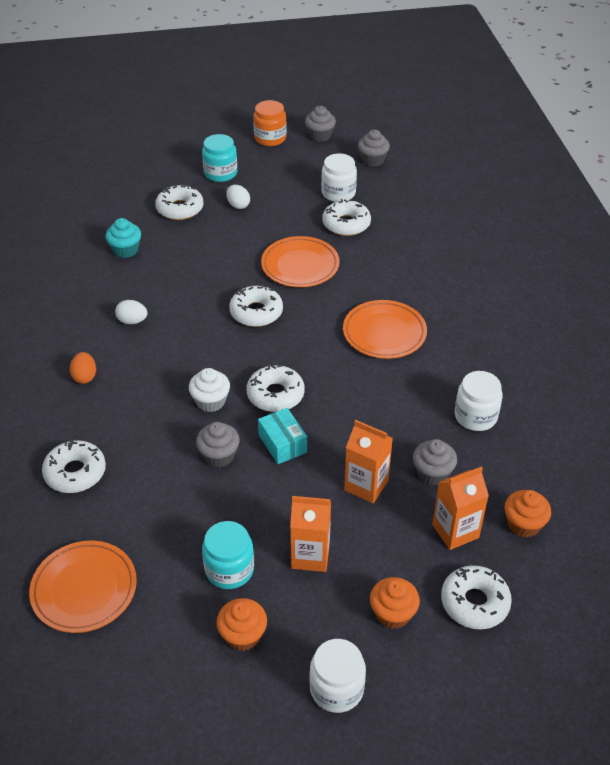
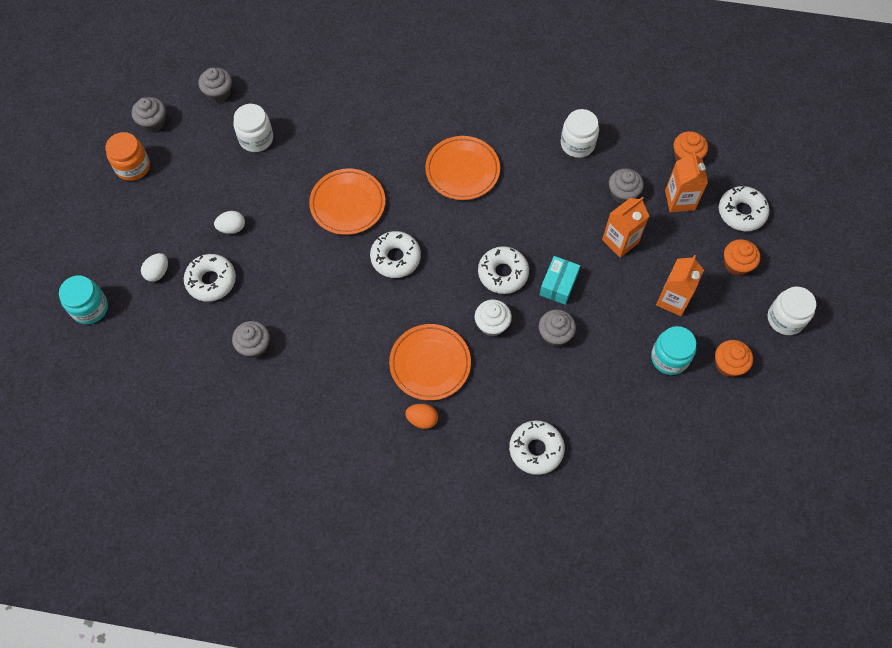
camera: 70 degrees left, 20 degrees up
orange plate [29,541,137,633] -> orange plate moved to [389,324,471,401]
turquoise cupcake [106,218,141,258] -> grey cupcake [232,321,270,358]
white egg [115,300,147,324] -> white egg moved to [141,253,168,282]
turquoise jar [202,134,237,182] -> turquoise jar moved to [59,276,108,324]
turquoise box [258,408,307,464] -> turquoise box turned 60 degrees counterclockwise [540,256,580,305]
white donut [322,199,371,236] -> none

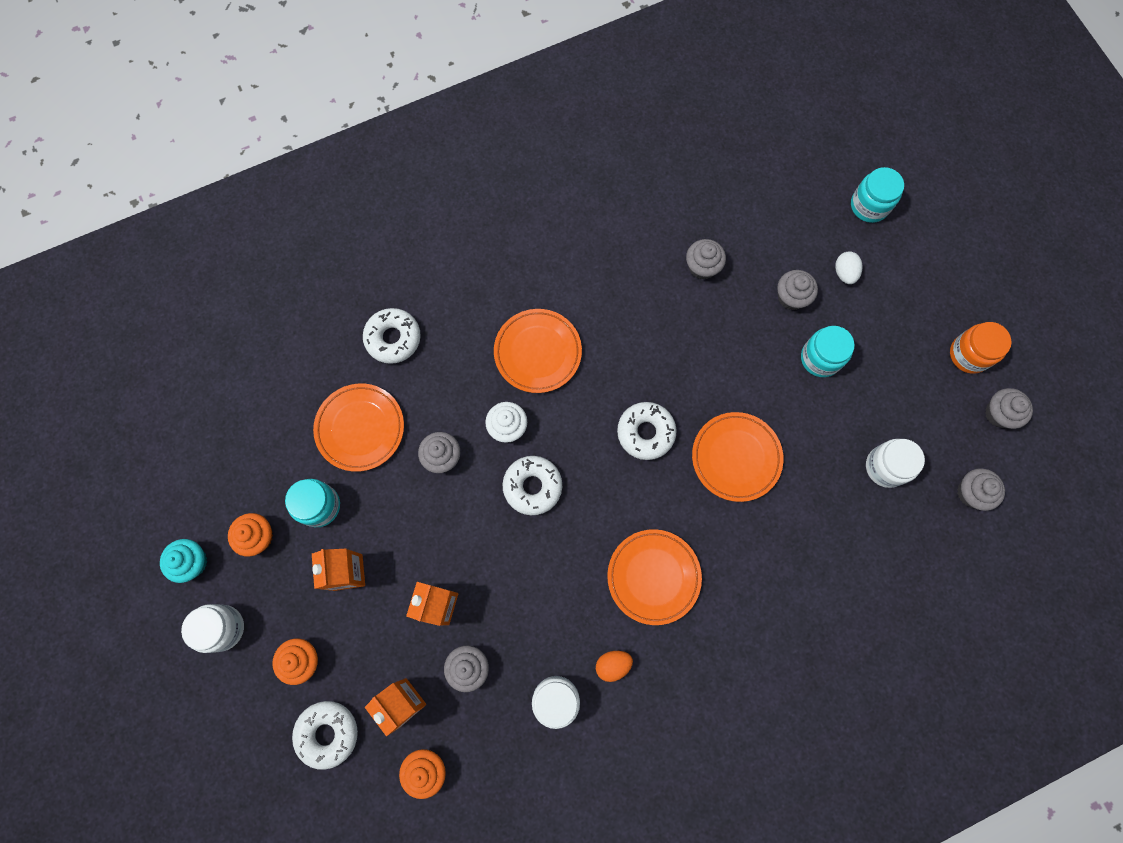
camera: 145 degrees right, 10 degrees up
white donut [184,254,236,302] -> grey cupcake [777,270,818,310]
white egg [214,211,245,234] -> turquoise jar [801,326,854,377]
orange egg [405,404,438,429] -> orange egg moved to [596,651,633,682]
turquoise box [540,256,580,305] -> none
none -> turquoise cupcake [160,539,207,583]
none -> orange plate [313,383,404,472]

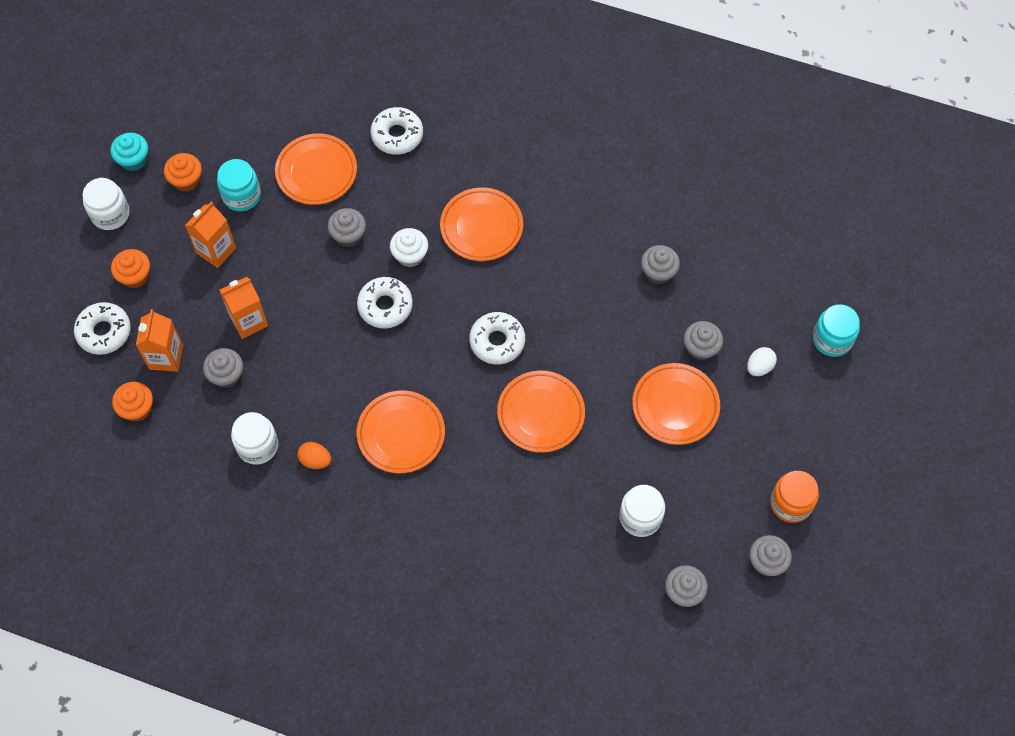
camera: 45 degrees right, 10 degrees down
turquoise jar [801,326,854,377] -> orange plate [632,363,720,445]

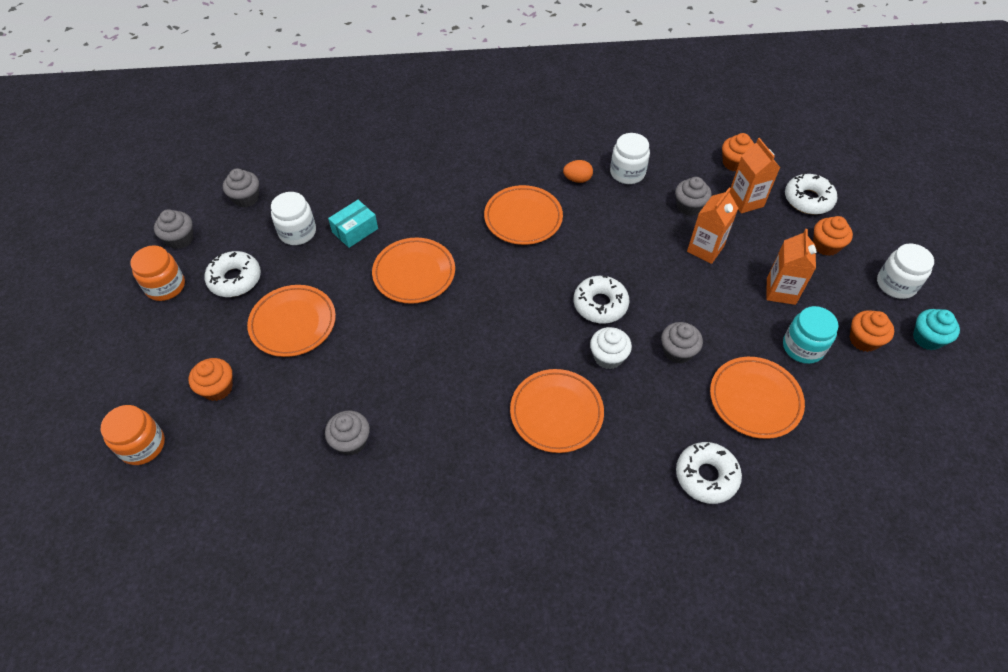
camera: 155 degrees right, 10 degrees down
white donut [469,312,525,365] -> white donut moved to [204,251,261,297]
grey cupcake [684,321,723,361] -> none
white egg [747,347,777,376] -> orange cupcake [189,358,233,401]
turquoise jar [813,304,860,357] -> orange jar [101,405,165,465]
none -> turquoise box [328,200,378,248]

